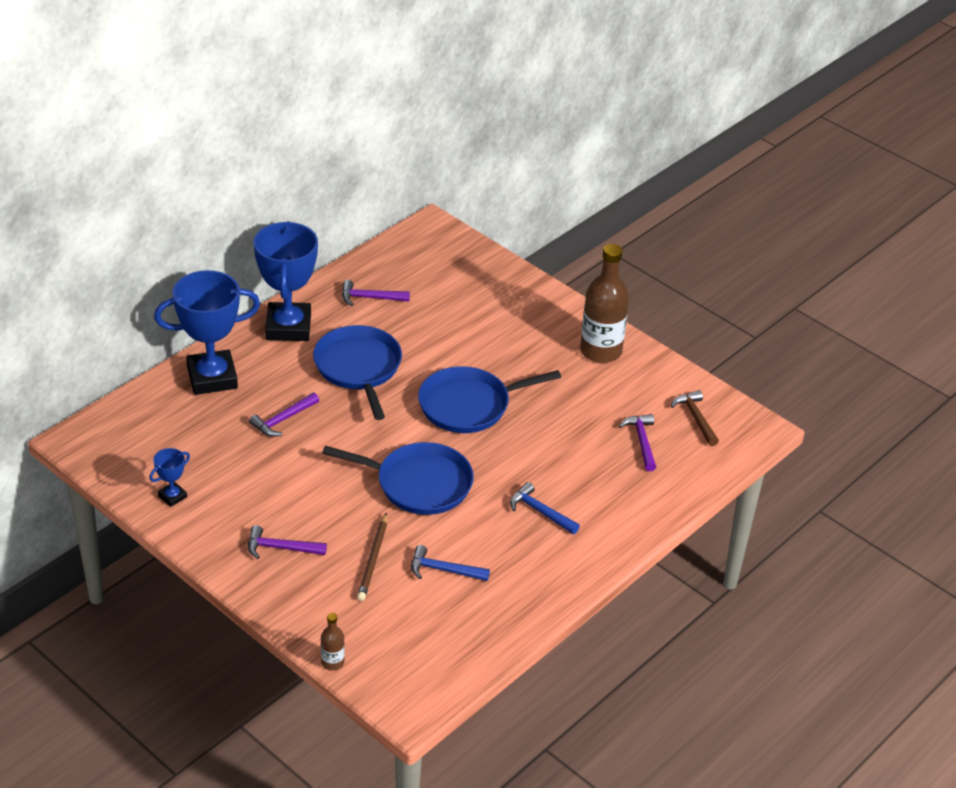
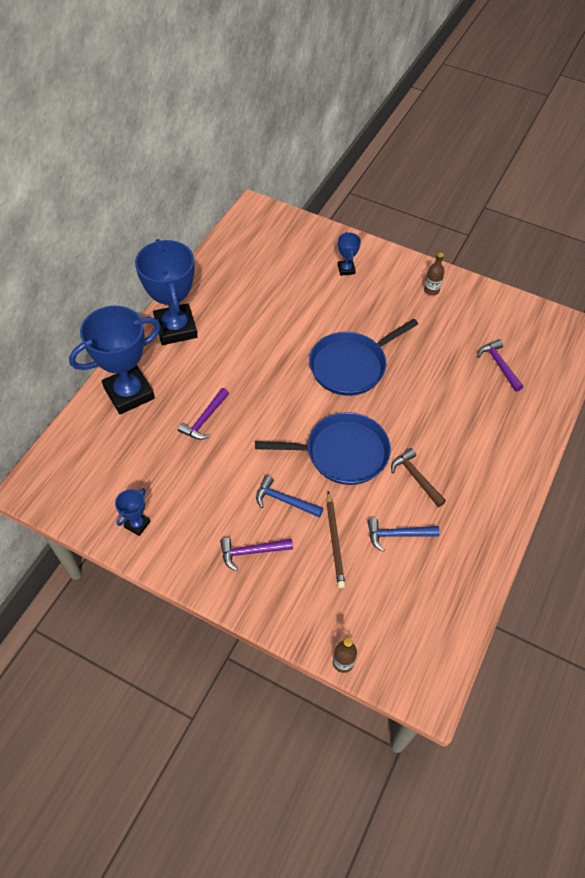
camera: 15 degrees left, 15 degrees up
blue pan [313,325,402,420] -> none
purple hammer [342,280,410,306] -> none
blue hammer [510,482,580,534] -> blue hammer moved to [256,475,323,518]
brown bottle [580,244,629,363] -> brown bottle [424,253,444,295], size x0.46
brown hammer [671,390,719,446] -> brown hammer moved to [391,448,446,507]
none -> blue trophy [338,232,361,276]

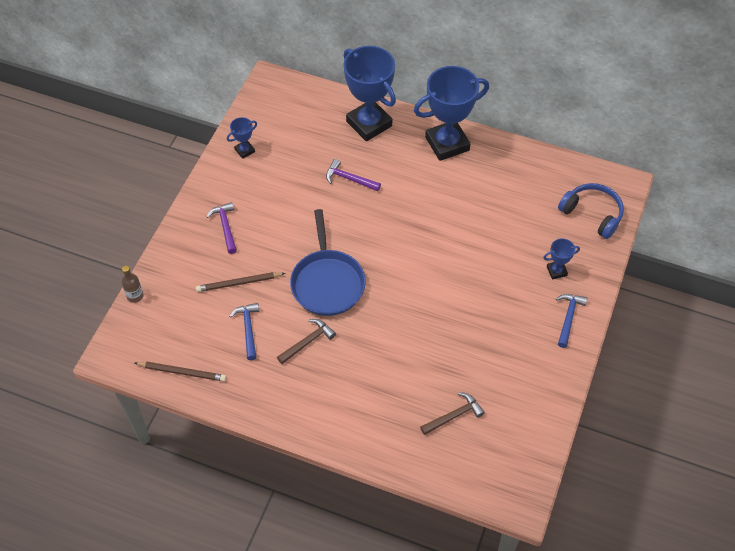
camera: 85 degrees right, 0 degrees up
blue trophy [115,488,151,536] -> blue trophy turned 60 degrees counterclockwise [227,117,257,159]
blue hammer [256,475,323,518] -> blue hammer moved to [556,294,587,348]
blue pan [309,319,418,396] -> none
brown bottle [424,253,444,295] -> none
purple hammer [478,339,523,392] -> brown hammer [420,392,485,435]
none -> brown pencil [135,362,226,381]
none -> blue headphones [558,183,624,239]

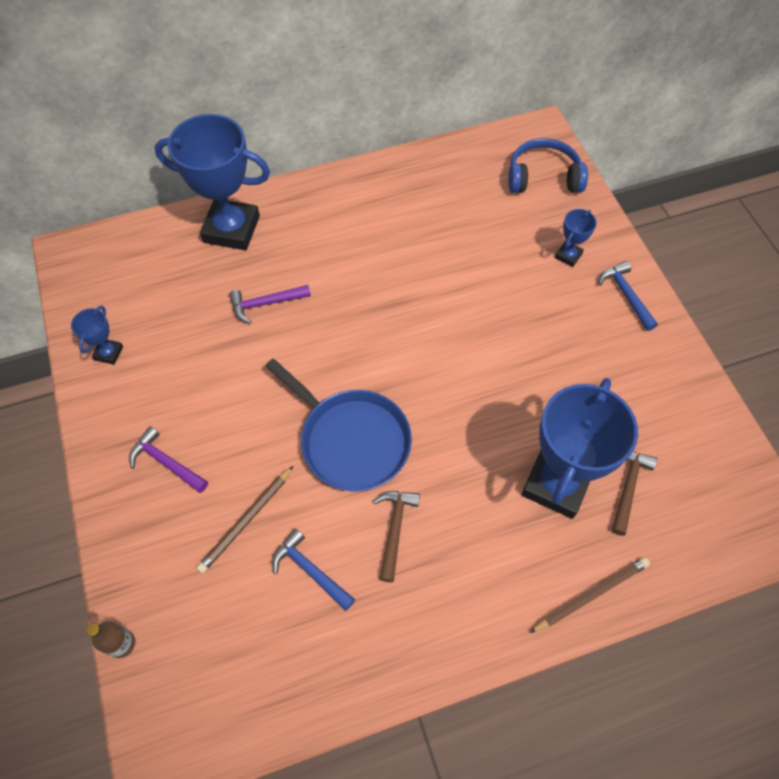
camera: 40 degrees left, 5 degrees up
brown pencil [135,362,226,381] -> brown pencil moved to [530,557,650,633]
blue trophy [414,66,489,161] -> blue trophy moved to [521,378,638,519]

